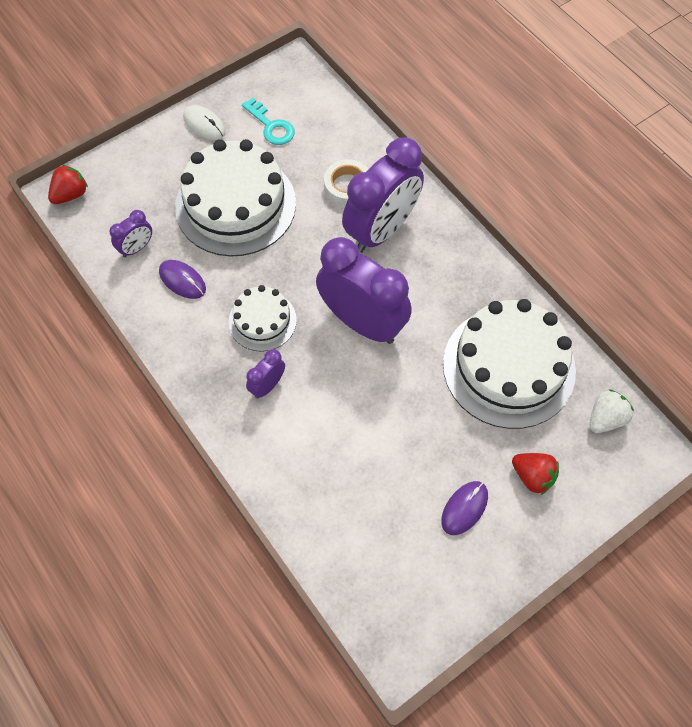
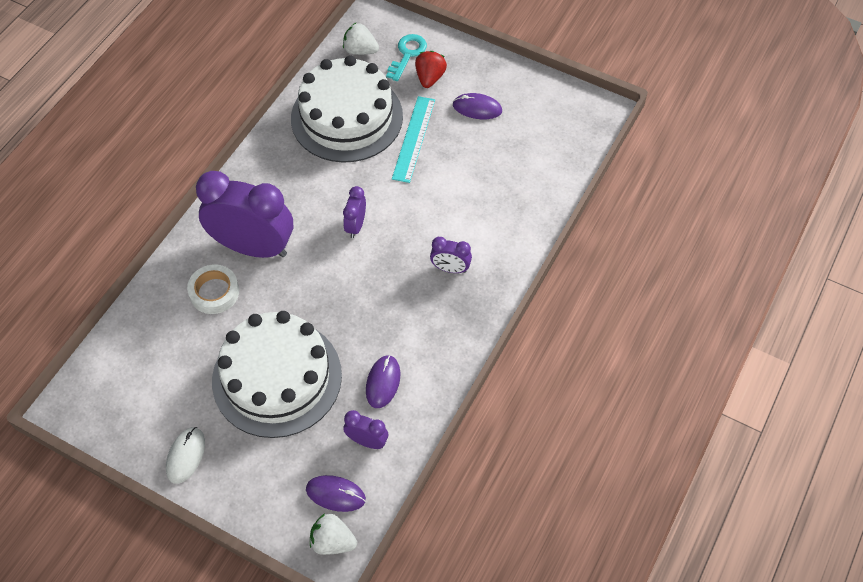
camera: 115 degrees left, 5 degrees down
red strawberry [48,165,88,204] -> white strawberry [310,513,357,555]
white cake [229,285,297,352] -> none
turquoise key [242,98,295,145] -> turquoise key moved to [386,34,427,81]
purple clock [316,237,412,344] -> purple clock [343,186,366,238], size x0.45
none -> purple mouse [306,475,366,512]
none -> turquoise ruler [392,96,435,183]

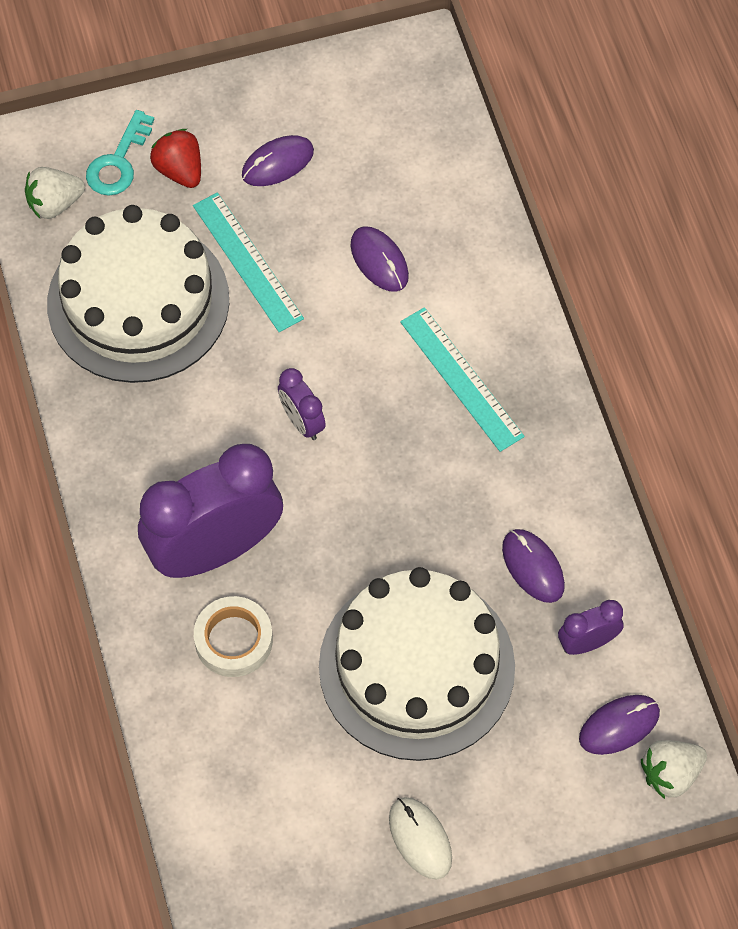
camera: 45 degrees left, 5 degrees up
turquoise key [386,34,427,81] -> turquoise key turned 135 degrees counterclockwise [86,110,155,195]
purple clock [430,237,472,273] -> turquoise ruler [400,307,525,452]
none -> purple mouse [351,226,409,292]

